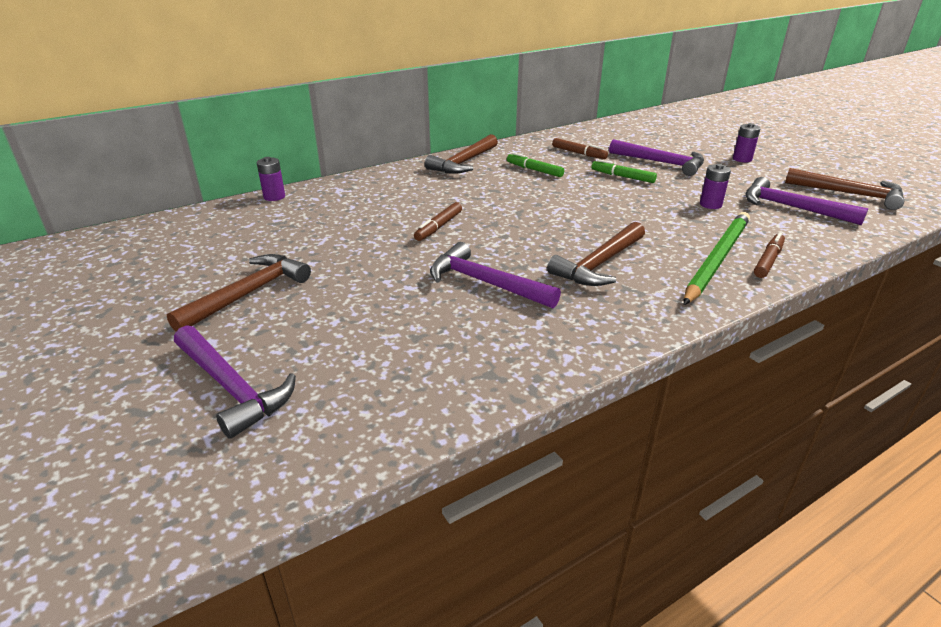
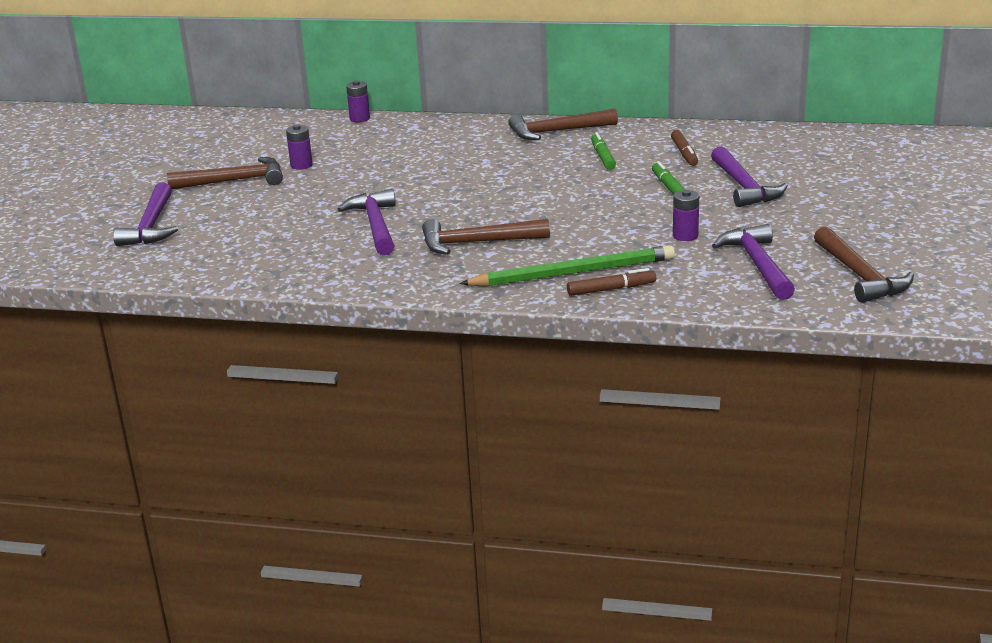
camera: 45 degrees right, 5 degrees down
brown marker [414,202,462,241] -> none
purple battery [733,123,761,162] -> purple battery moved to [286,125,313,170]

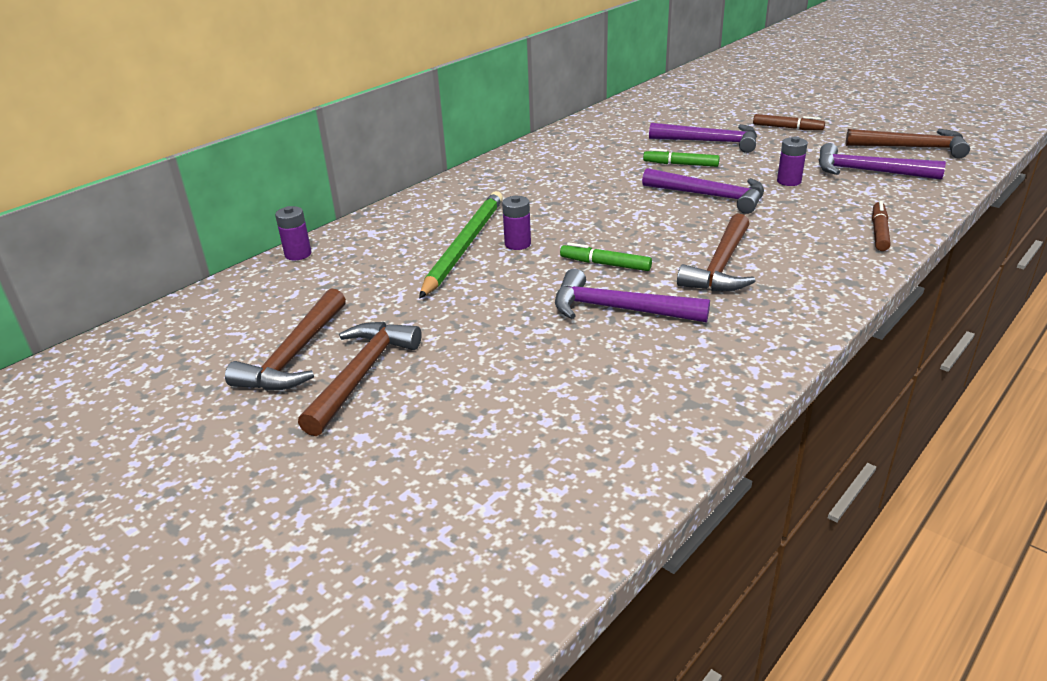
camera: 60 degrees left, 5 degrees up
purple hammer [113,182,178,246] -> purple hammer moved to [642,168,764,214]
purple battery [286,125,313,170] -> purple battery moved to [502,196,531,250]
green pencil [459,245,675,287] -> green pencil moved to [419,191,503,299]
brown hammer [508,109,618,140] -> brown hammer moved to [225,289,346,391]
green marker [591,132,616,170] -> green marker moved to [560,242,652,271]
brown marker [671,130,698,166] -> brown marker moved to [753,114,825,130]

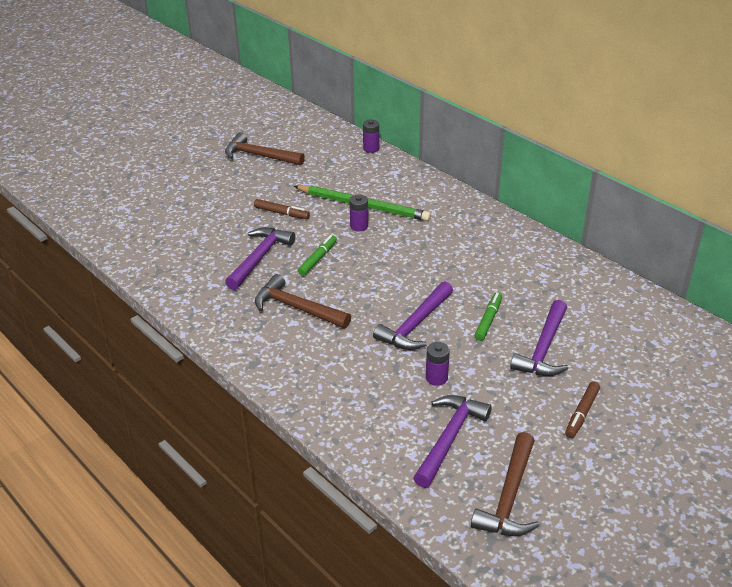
camera: 95 degrees right, 5 degrees up
brown hammer [298,322,422,436] -> none
brown marker [872,201,891,251] -> brown marker moved to [254,199,310,219]

